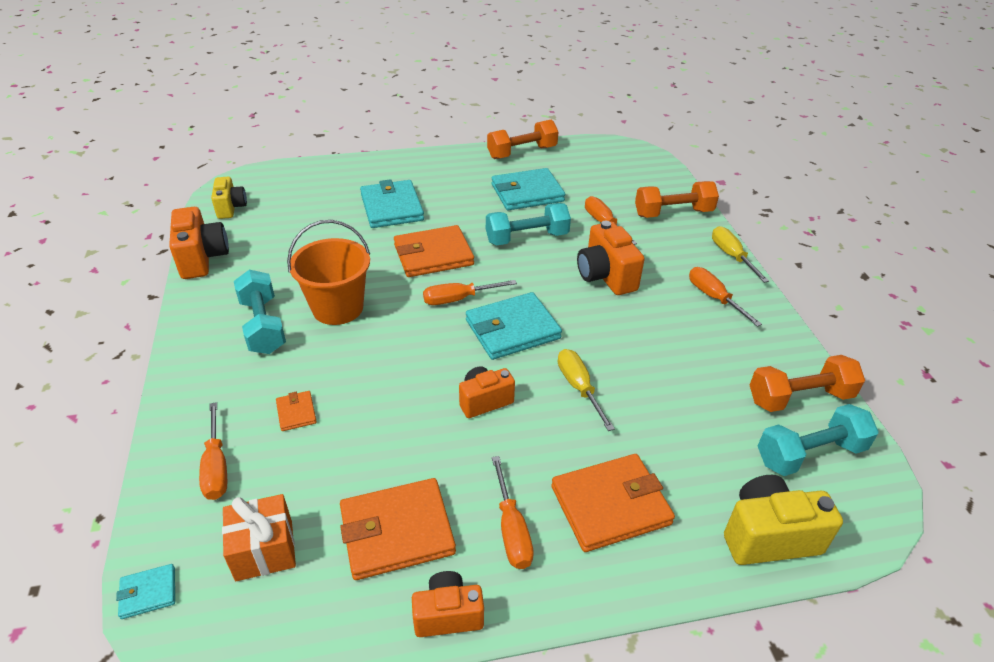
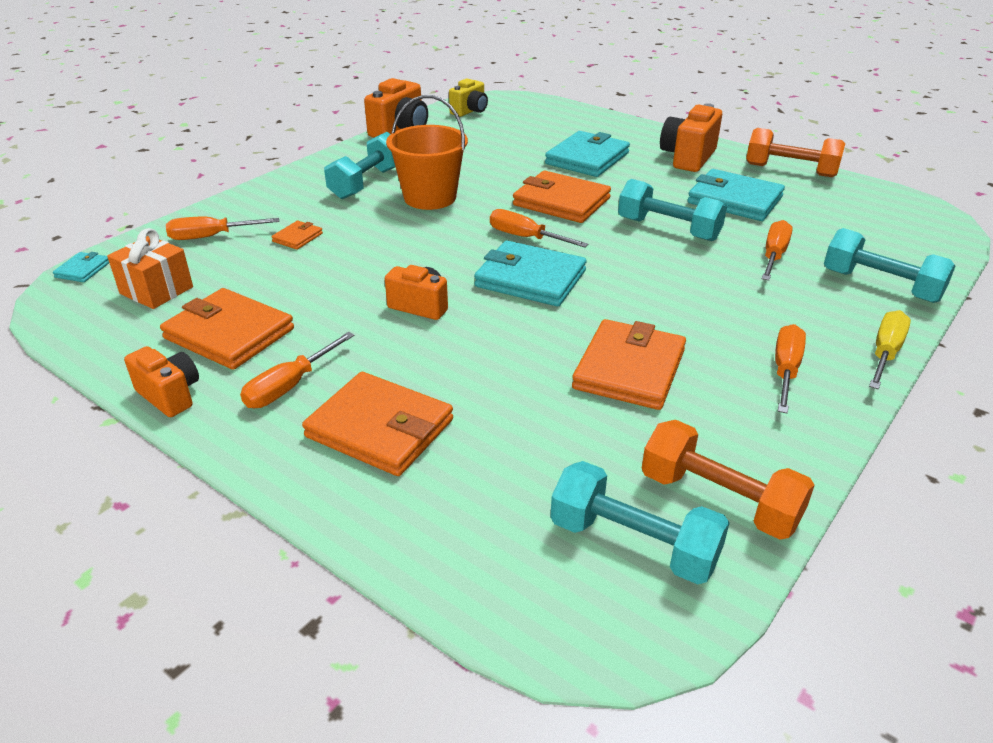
camera: 50 degrees right, 5 degrees down
turquoise wallet [116,564,175,619] -> turquoise wallet turned 75 degrees clockwise [53,252,109,282]
orange screwdriver [199,402,227,500] -> orange screwdriver turned 45 degrees clockwise [166,217,279,240]
yellow screwdriver [558,349,615,431] -> none
orange camera [577,221,645,295] -> orange camera moved to [660,103,722,172]
orange dumbbell [635,181,719,218] -> turquoise dumbbell [824,228,956,303]
yellow camera [724,475,843,565] -> none
none -> orange wallet [572,319,686,410]

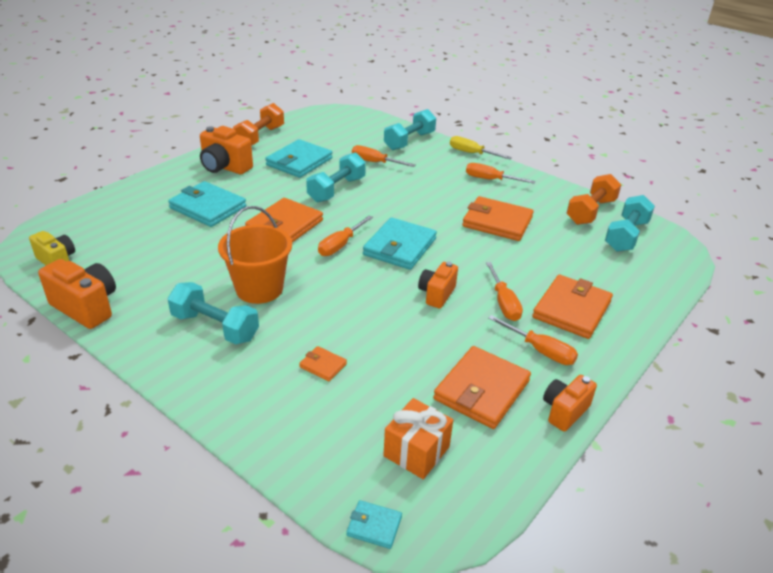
camera: 90 degrees left, 0 degrees up
orange screwdriver [166,217,279,240] -> orange screwdriver moved to [486,262,523,321]

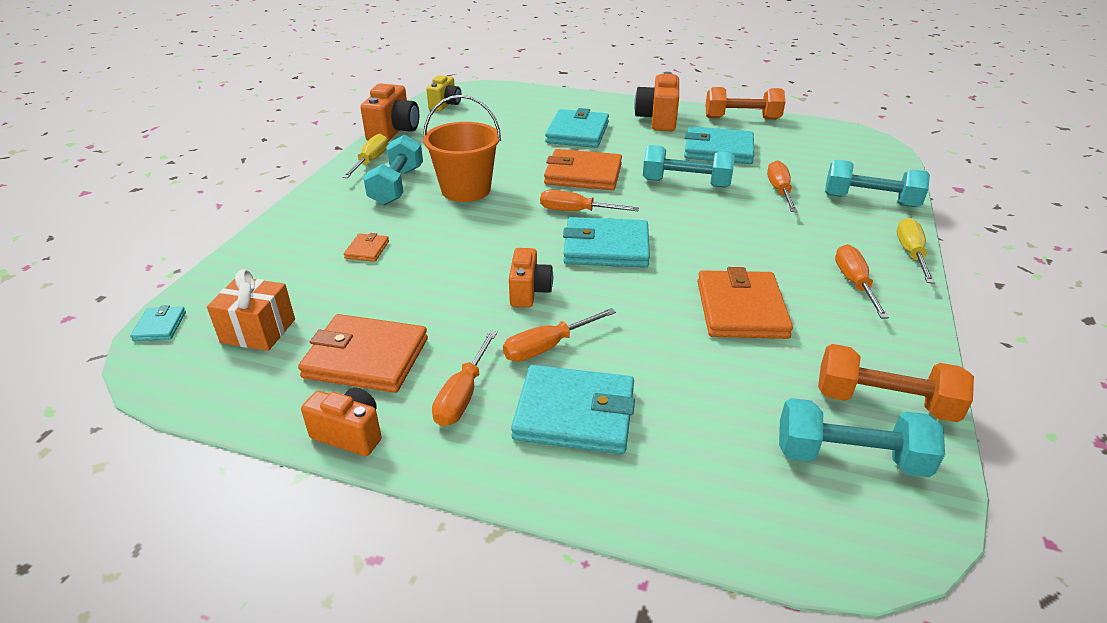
camera: 70 degrees right, 0 degrees up
orange camera [418,262,458,308] -> orange camera turned 90 degrees clockwise [509,248,553,307]
orange wallet [532,275,613,339] -> turquoise wallet [511,365,635,454]
none -> yellow screwdriver [342,134,388,178]

